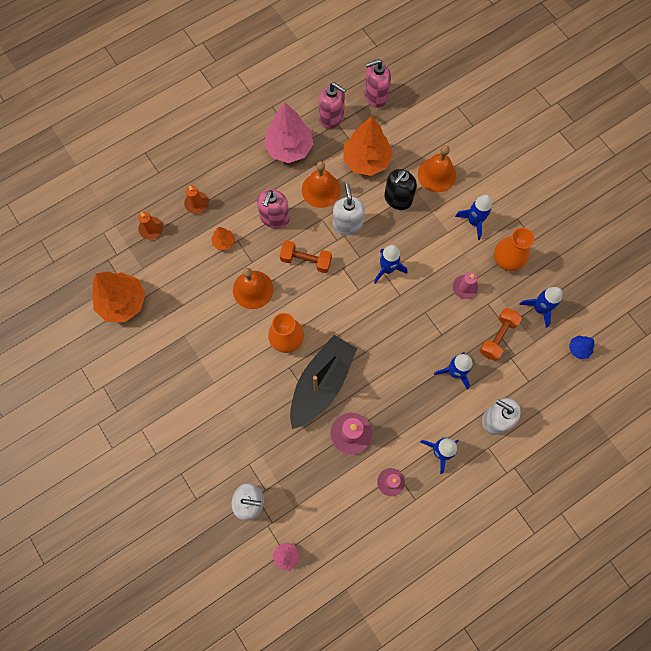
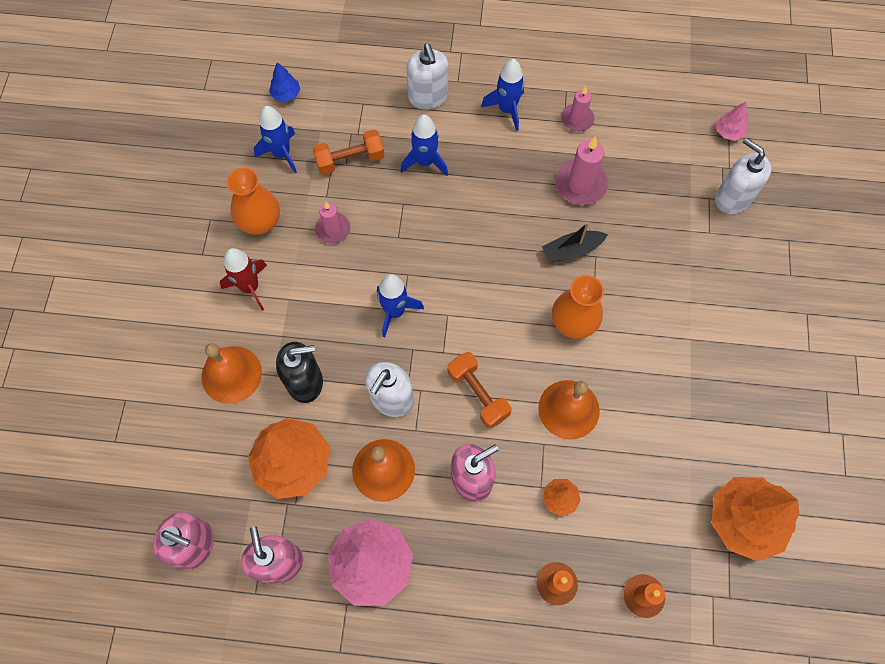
camera: 140 degrees left, 5 degrees down
black boat [290,335,357,429] -> black boat [542,222,608,262], size x0.49
blue rocket [455,195,492,240] -> red rocket [220,248,267,311]

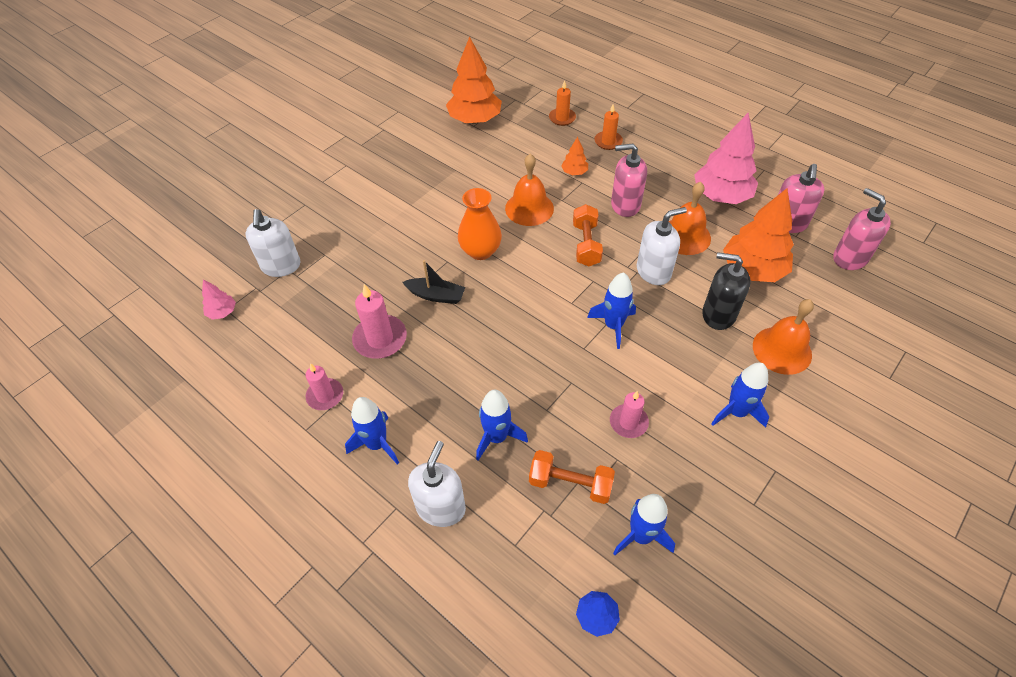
camera: 145 degrees left, 15 degrees down
red rocket [220,248,267,311] -> blue rocket [711,363,769,428]
orange vase [227,168,280,234] -> none

